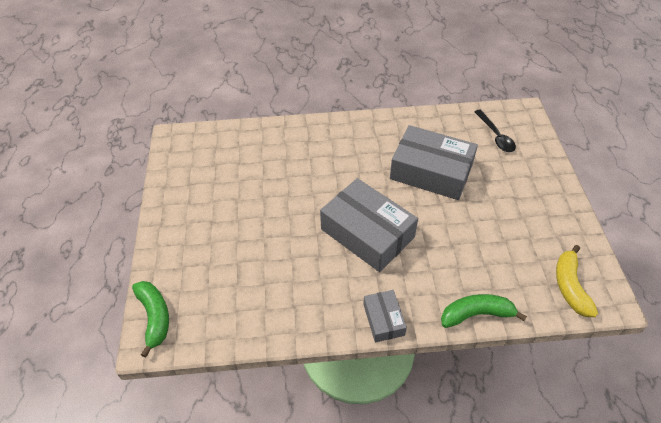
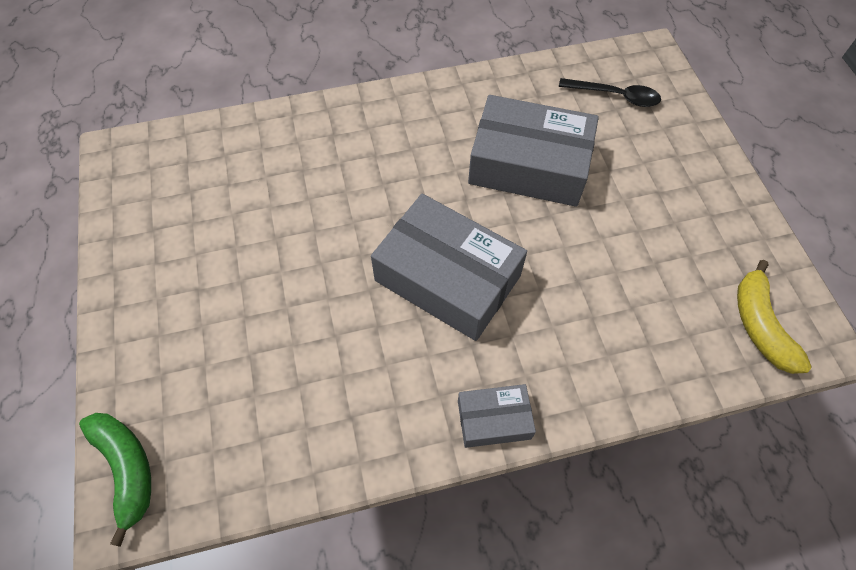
camera: 10 degrees left, 10 degrees up
grey box [363,290,407,342] -> grey box turned 75 degrees counterclockwise [458,384,536,448]
green banana [441,294,527,328] -> none
black spoon [474,109,516,152] -> black spoon turned 45 degrees counterclockwise [559,78,661,107]

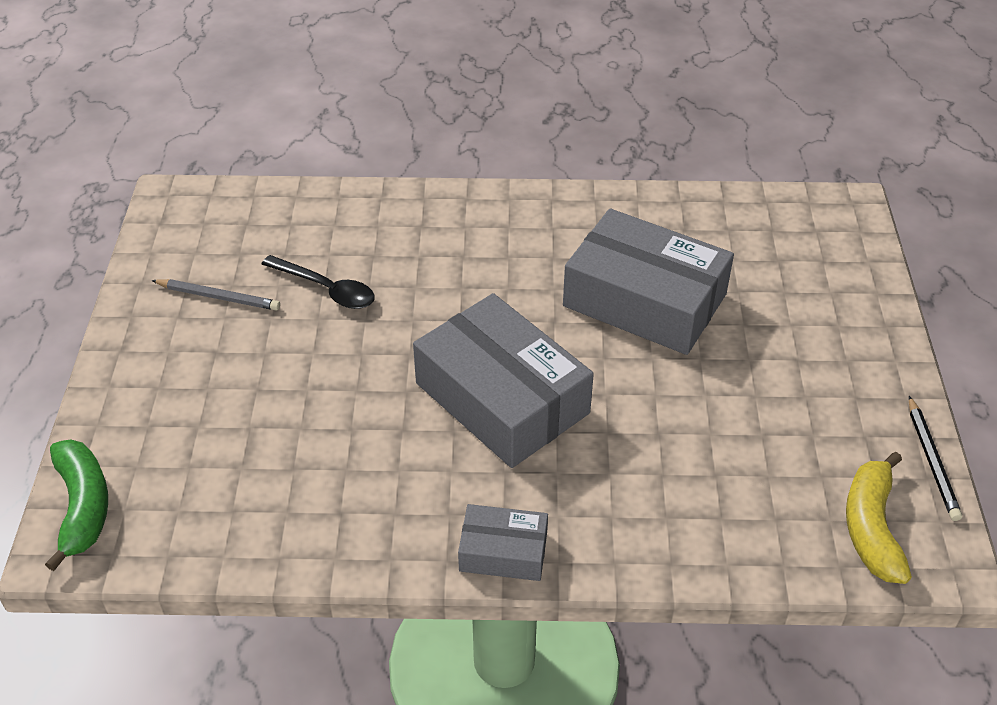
camera: 15 degrees right, 15 degrees down
black spoon [559,78,661,107] -> black spoon moved to [261,255,375,309]
none -> grey pencil [151,279,280,311]
none -> black pencil [909,396,962,521]

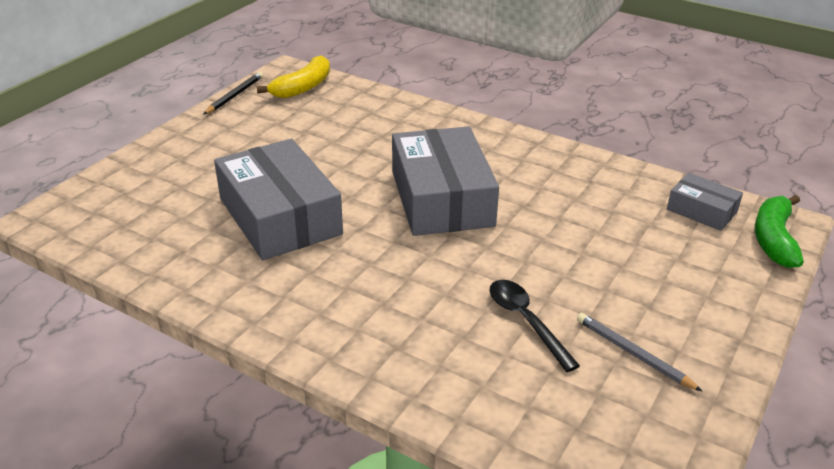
camera: 150 degrees left, 10 degrees down
grey box [458,504,548,581] -> grey box moved to [667,173,743,231]

